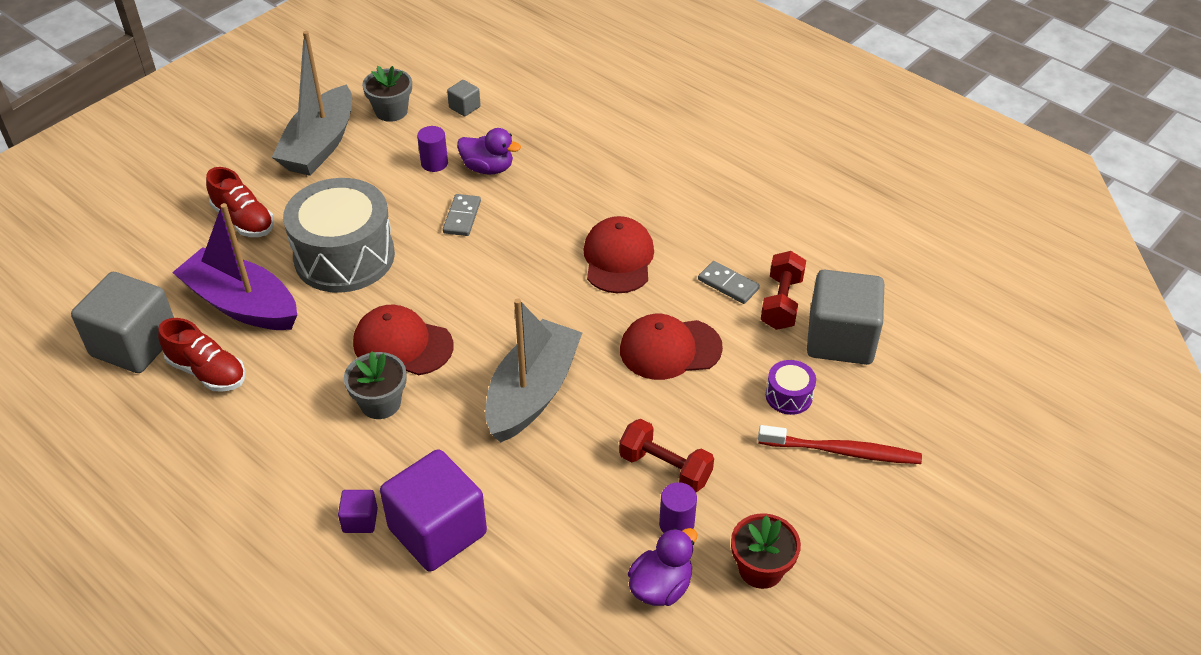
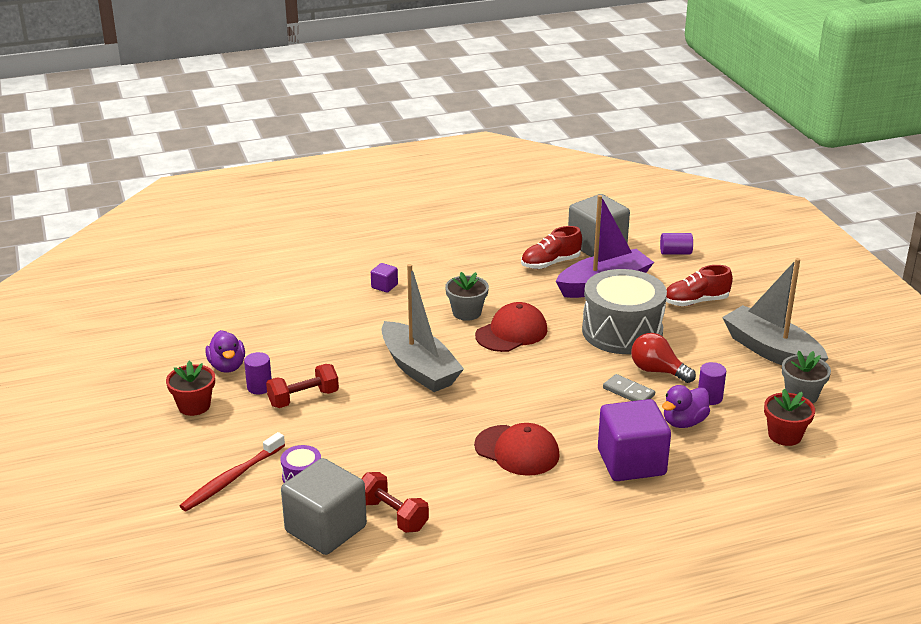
camera: 120 degrees right, 15 degrees down
purple cube [380,449,487,572] -> purple cube moved to [598,399,671,481]
grey cube [447,80,481,116] -> red flower pot [764,389,815,446]
red cap [620,314,723,380] -> none
grey domino [698,261,760,304] -> none
none -> red light bulb [631,333,696,383]
none -> purple cylinder [660,233,693,255]

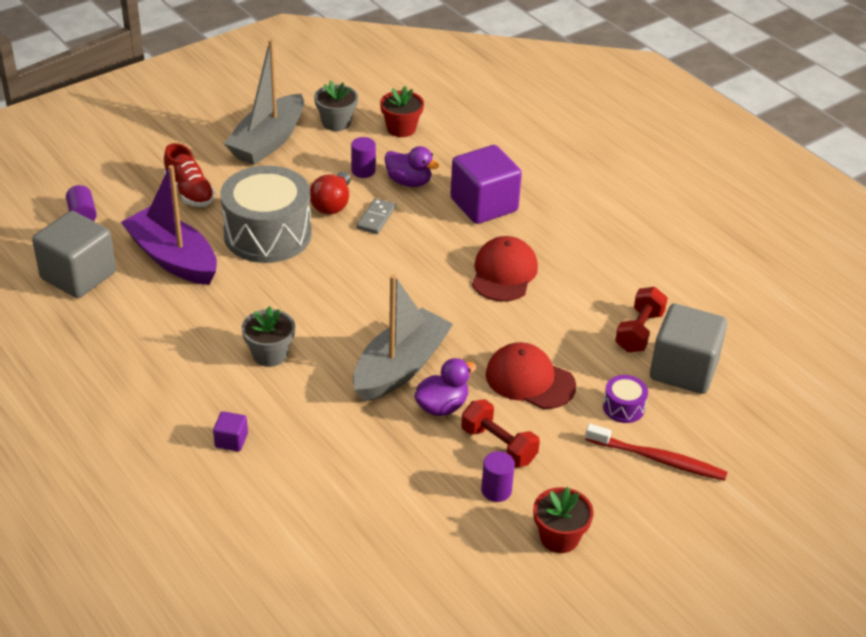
camera: 110 degrees left, 10 degrees up
purple duck [205,330,245,373] -> purple duck moved to [414,358,476,416]
red cap [475,302,548,352] -> red cap moved to [486,342,576,409]
red shoe [521,226,582,269] -> none

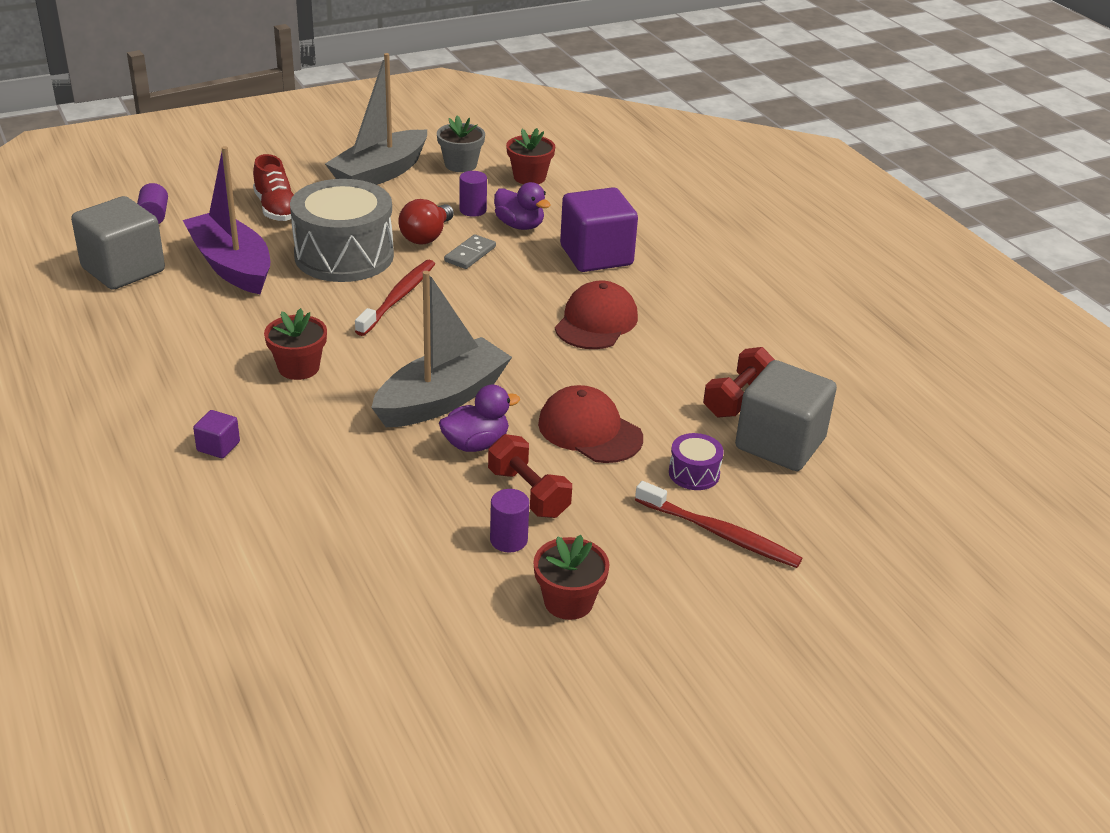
camera: 10 degrees right, 5 degrees down
grey flower pot [242,306,295,367] -> red flower pot [264,308,327,380]
none -> red toothbrush [355,260,435,336]

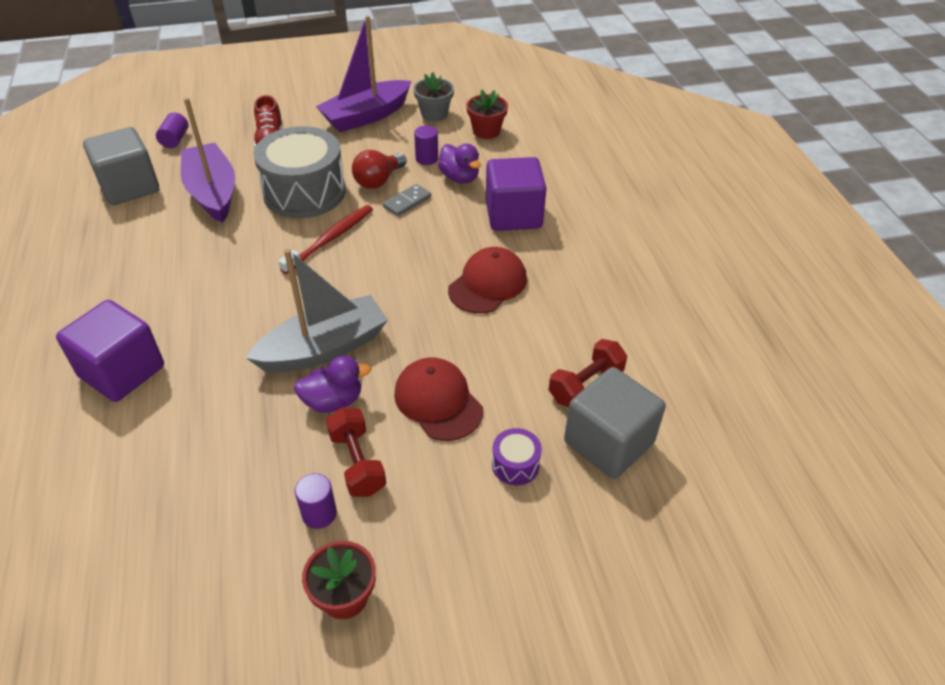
camera: 15 degrees right, 10 degrees up
purple cube [193,410,240,458] -> purple cube [56,300,164,402], size x2.30
red flower pot [264,308,327,380] -> none
grey boat [325,53,427,185] -> purple boat [316,15,411,132]
red toothbrush [635,481,802,568] -> none

